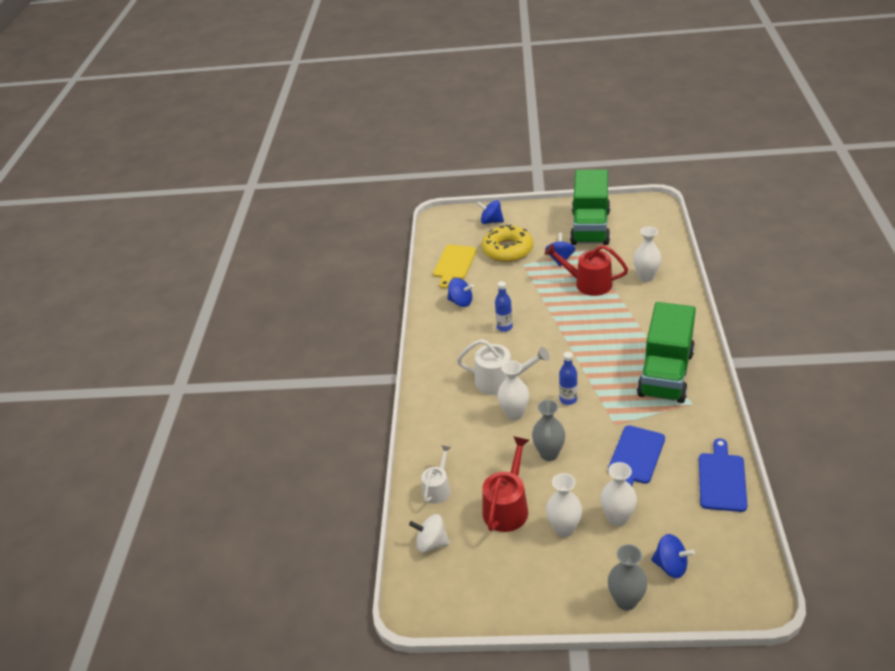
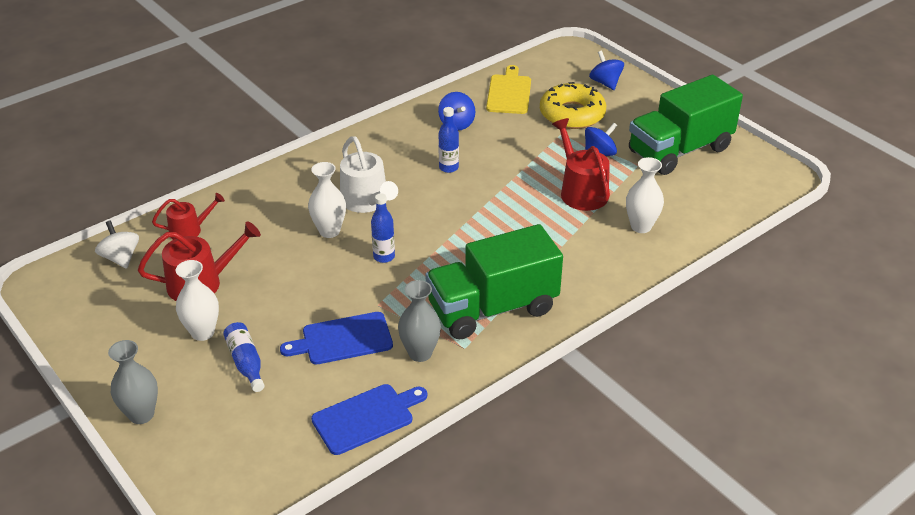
camera: 45 degrees right, 0 degrees up
white watering can [421,445,451,504] -> red watering can [152,193,225,240]
yellow cutting board [433,245,477,288] -> yellow cutting board turned 120 degrees clockwise [486,65,531,114]
grey vase [532,400,565,461] -> grey vase moved to [398,280,441,362]
white vase [600,462,637,526] -> blue bottle [223,322,264,392]
blue spinning top [651,534,695,578] -> none

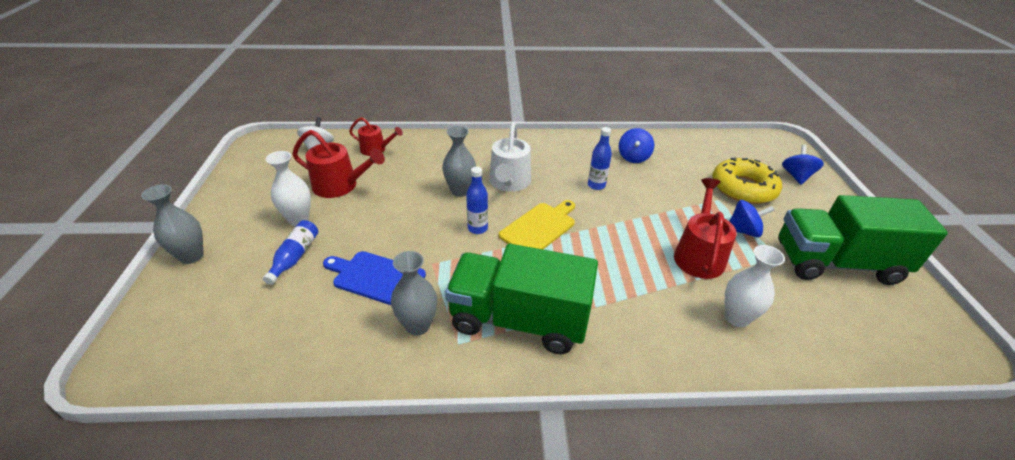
camera: 35 degrees right, 0 degrees up
white vase [308,162,346,238] -> grey vase [442,126,476,197]
blue cutting board [311,384,427,455] -> none
yellow cutting board [486,65,531,114] -> yellow cutting board moved to [499,200,575,249]

